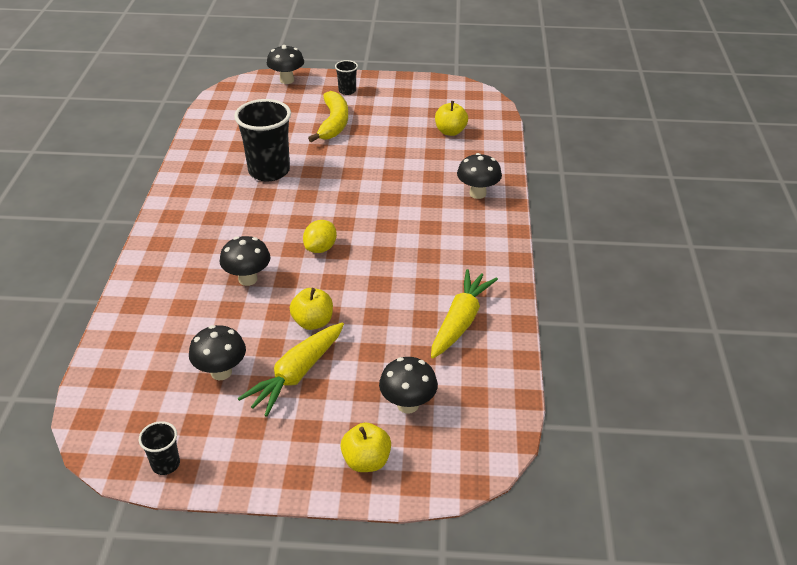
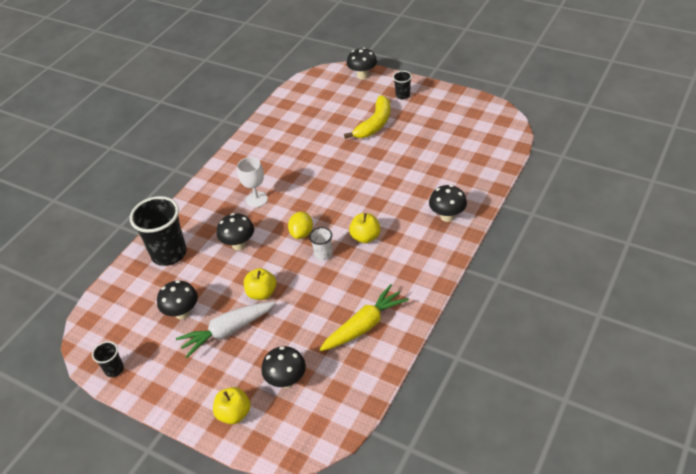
camera: 30 degrees right, 5 degrees up
black cup [234,99,291,181] -> black cup moved to [130,196,187,266]
yellow carrot [238,323,344,417] -> white carrot [176,301,276,358]
yellow lemon [303,220,337,253] -> yellow lemon turned 45 degrees counterclockwise [288,212,313,239]
yellow apple [435,101,468,136] -> yellow apple moved to [349,213,381,243]
none -> white goblet [237,157,268,207]
none -> white cup [309,227,332,261]

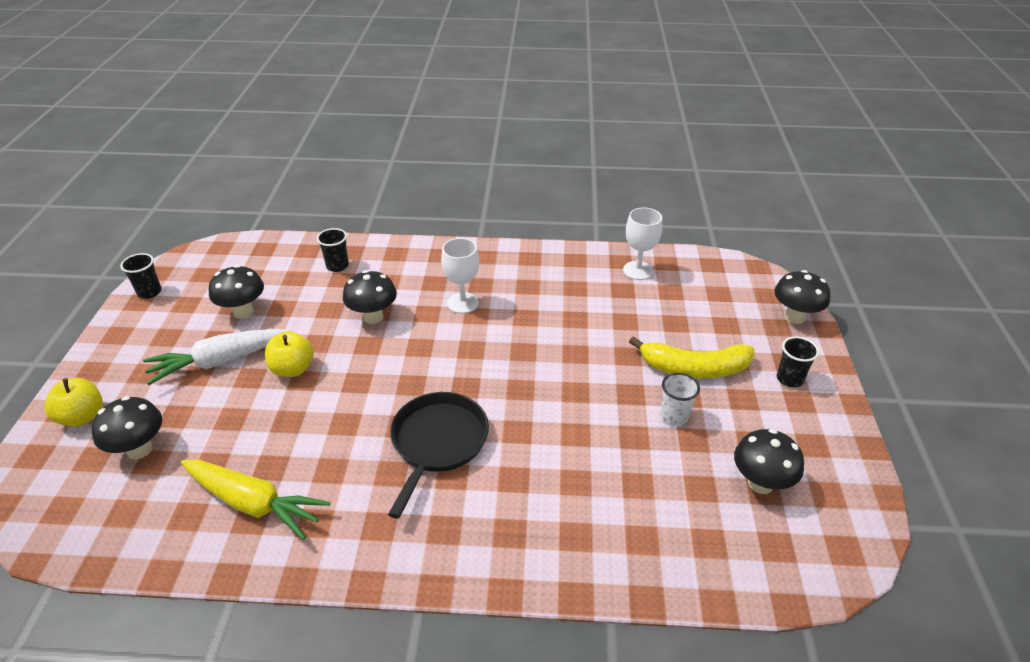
camera: 60 degrees right, 5 degrees down
black cup [130,196,187,266] -> black cup [317,228,349,272], size x0.48
white carrot [176,301,276,358] -> white carrot turned 60 degrees counterclockwise [143,329,292,385]
yellow lemon [288,212,313,239] -> none
white cup [309,227,332,261] -> white cup moved to [660,373,700,426]
yellow apple [349,213,381,243] -> black pan [388,392,489,519]
black mushroom [429,185,467,222] -> black mushroom moved to [734,429,804,494]
none -> white goblet [623,207,662,280]

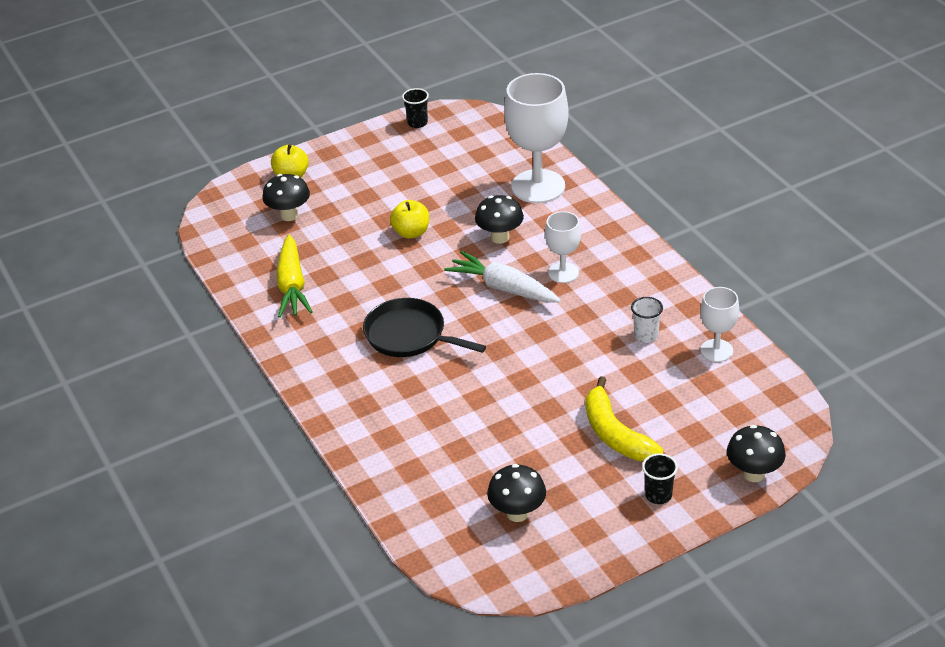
camera: 60 degrees right, 0 degrees up
white carrot [143,329,292,385] -> white carrot moved to [444,251,561,303]
black mushroom [209,265,264,319] -> none
black cup [317,228,349,272] -> white goblet [504,73,569,203]
black pan [388,392,489,519] -> black pan turned 135 degrees counterclockwise [363,298,486,357]
white cup [660,373,700,426] -> white cup moved to [631,297,663,343]

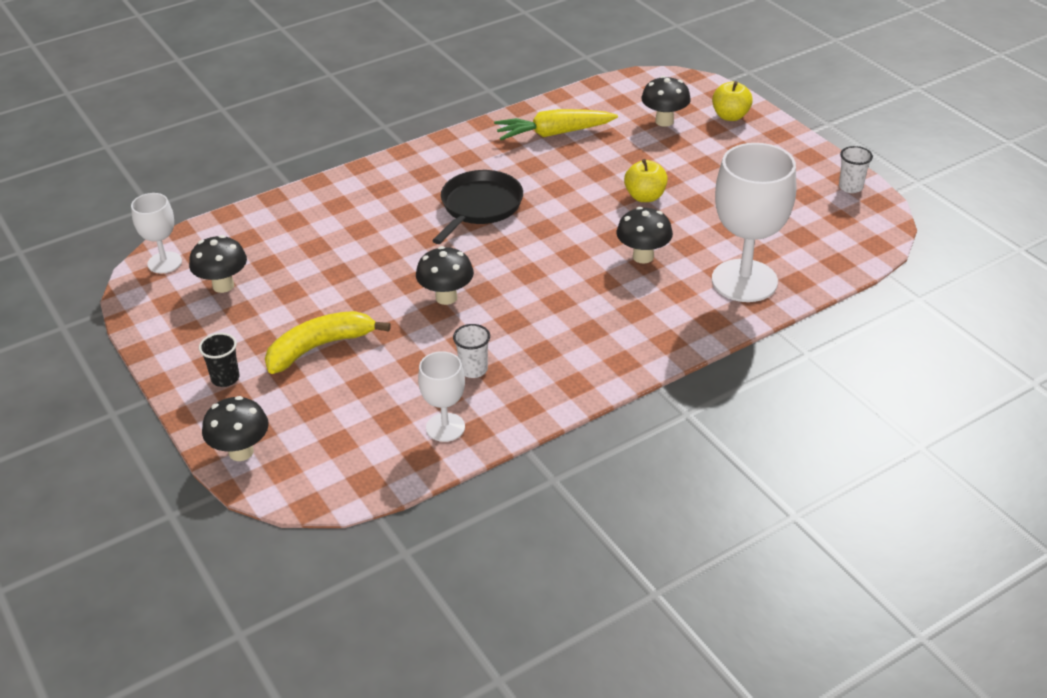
camera: 85 degrees right, 0 degrees up
black cup [402,88,429,128] -> white cup [839,146,873,193]
white carrot [444,251,561,303] -> none
white goblet [545,211,581,283] -> white goblet moved to [131,193,182,273]
none -> black mushroom [416,246,474,305]

